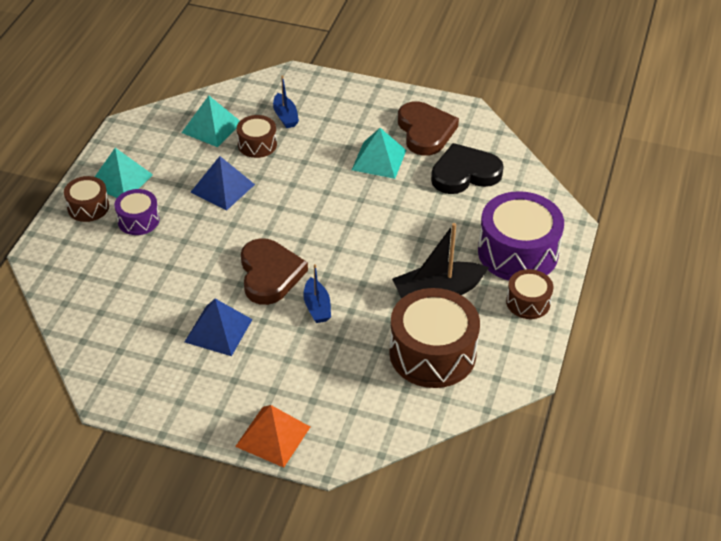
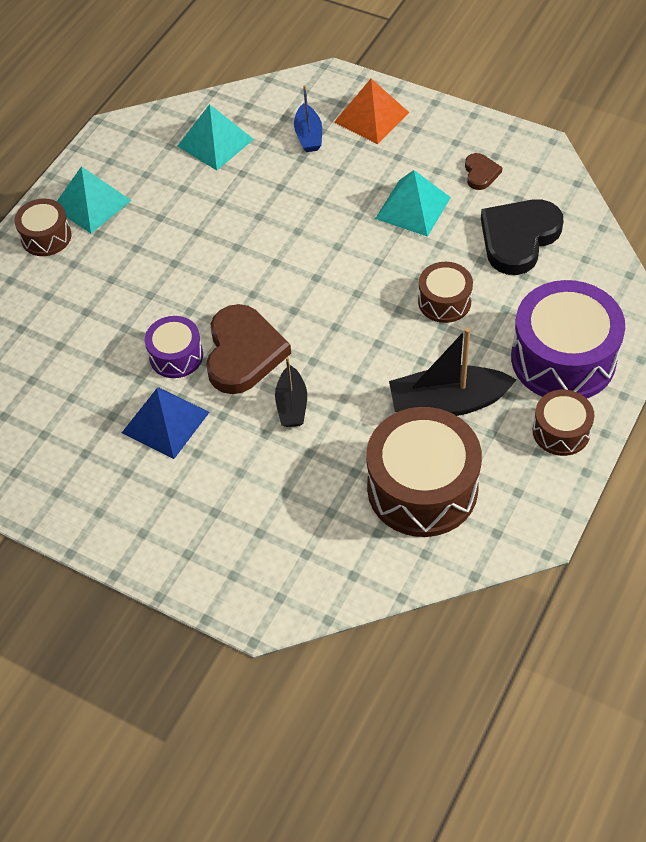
camera: 15 degrees right, 10 degrees up
purple drum [114,189,160,235] -> purple drum moved to [145,316,203,378]
blue pyramid [190,156,255,211] -> none
orange pyramid [235,405,310,468] -> orange pyramid moved to [334,79,409,144]
brown drum [237,115,277,158] -> brown drum moved to [418,262,473,323]
blue boat [303,264,331,323] -> black boat [275,357,307,427]
brown heart [398,101,459,156] -> brown heart [465,153,503,190], size x0.48
black heart [431,143,504,194] -> black heart turned 45 degrees counterclockwise [481,199,564,275]

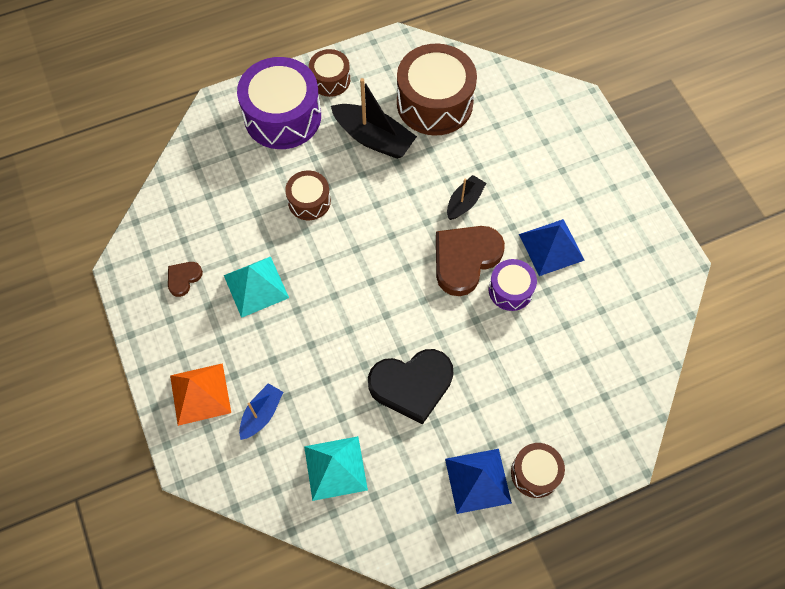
camera: 145 degrees left, 10 degrees up
turquoise pyramid [57,166,132,234] -> blue pyramid [445,449,512,514]
black heart [481,199,564,275] -> black heart moved to [368,349,454,424]

